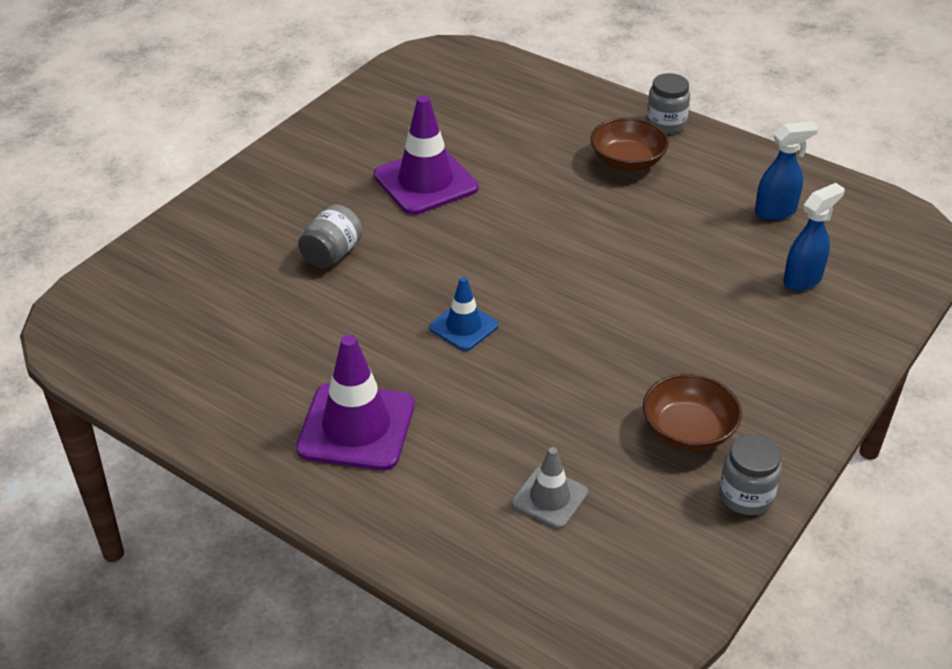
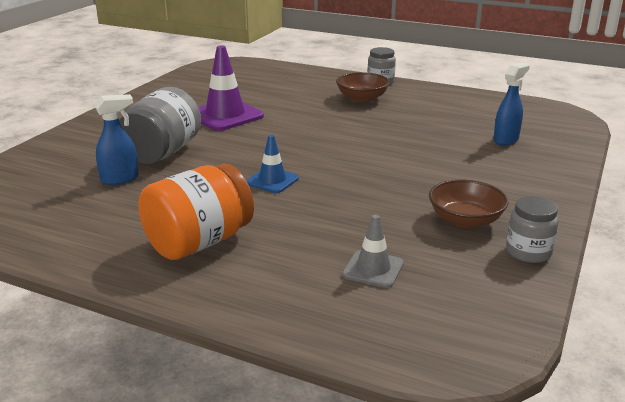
camera: 10 degrees left, 15 degrees down
purple traffic cone [296,335,414,470] -> orange jar [138,164,254,260]
grey jar [298,204,363,269] -> grey jar [119,87,201,164], size x1.73
blue spray bottle [755,122,818,220] -> blue spray bottle moved to [94,94,139,185]

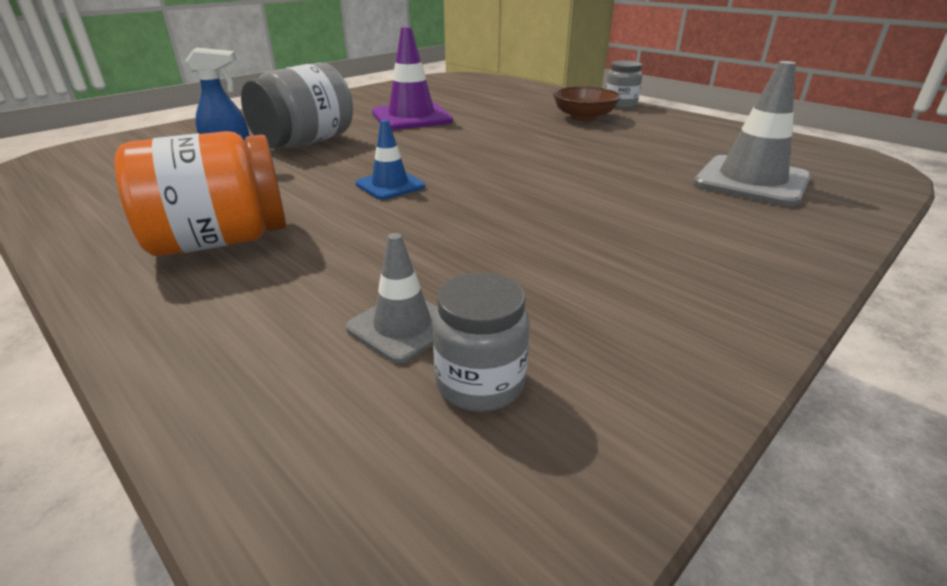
camera: 20 degrees right, 5 degrees up
brown bowl [429,180,509,228] -> none
blue spray bottle [493,62,530,145] -> grey traffic cone [693,61,811,207]
grey jar [506,196,559,263] -> grey jar moved to [432,272,530,412]

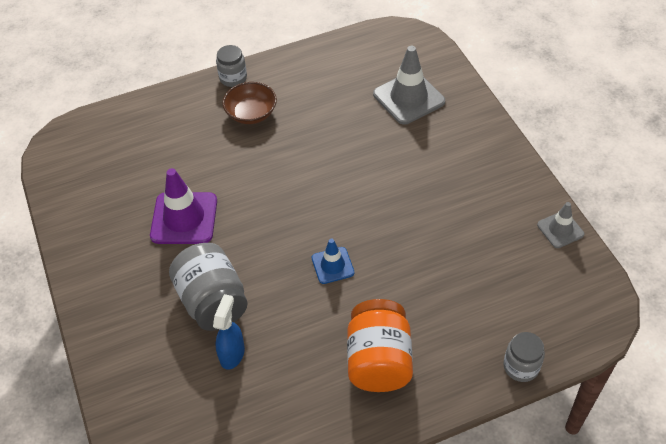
camera: 65 degrees left, 20 degrees up
grey traffic cone [346,233,437,363] -> grey traffic cone moved to [537,202,584,248]
grey jar [432,272,530,412] -> grey jar moved to [503,332,545,382]

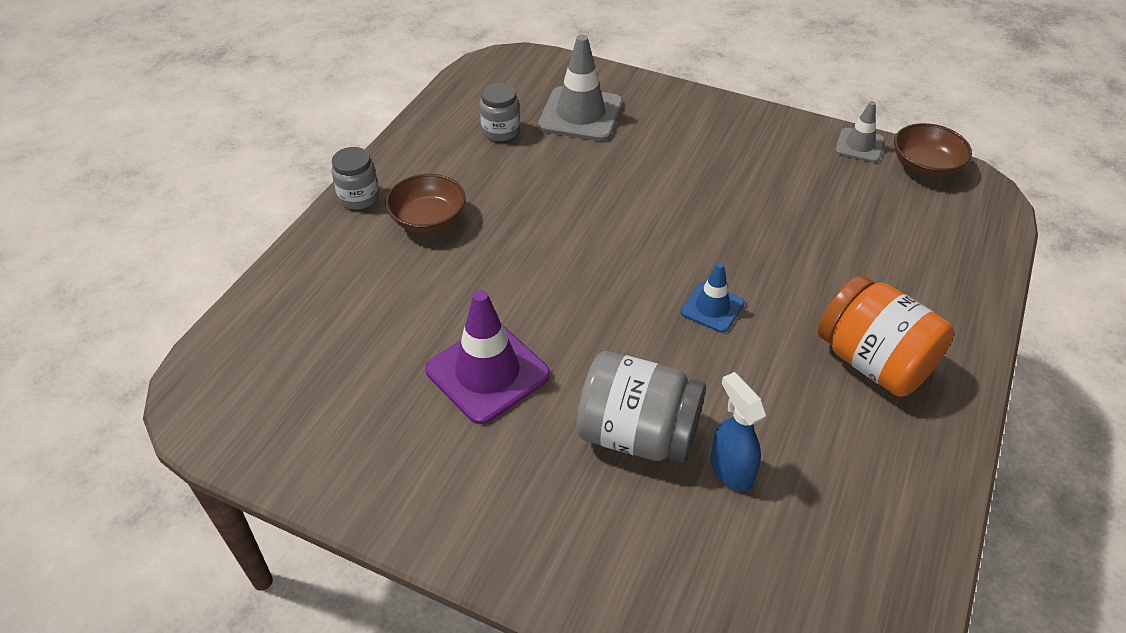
camera: 45 degrees left, 5 degrees down
grey jar [503,332,545,382] -> grey jar moved to [480,83,520,141]
none -> brown bowl [894,123,972,177]

